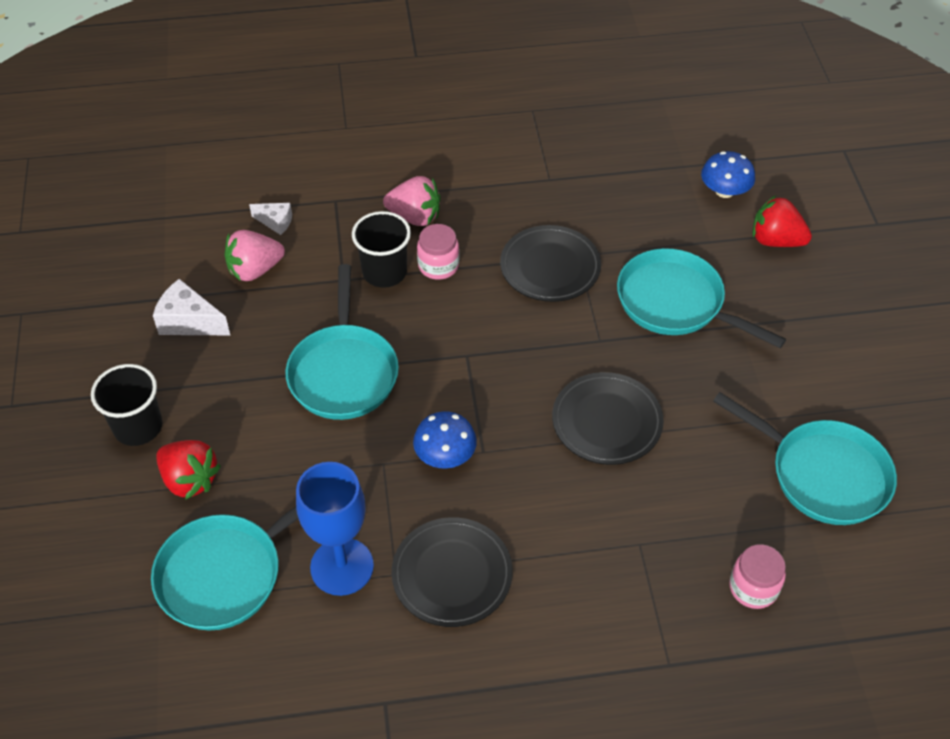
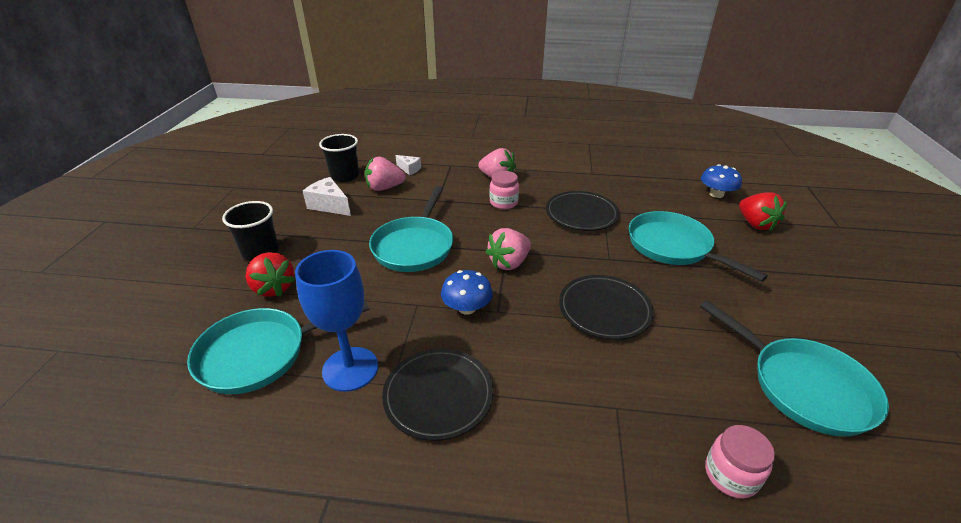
camera: 15 degrees right, 15 degrees down
black cup [352,211,411,288] -> black cup moved to [319,134,359,182]
red strawberry [753,196,812,247] -> red strawberry turned 150 degrees counterclockwise [739,192,787,231]
none -> pink strawberry [486,228,531,270]

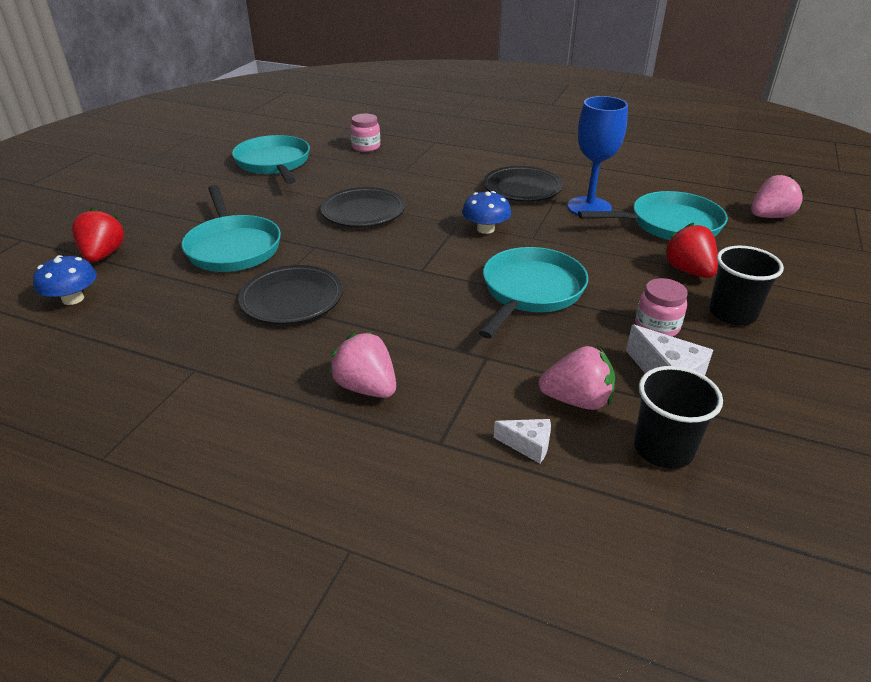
camera: 165 degrees left, 0 degrees up
white cheese [396,155,421,175] -> white cheese turned 150 degrees clockwise [494,419,551,464]
pink strawberry [486,228,531,270] -> pink strawberry moved to [751,174,805,218]
pink jar [490,171,519,209] -> pink jar moved to [635,278,688,337]

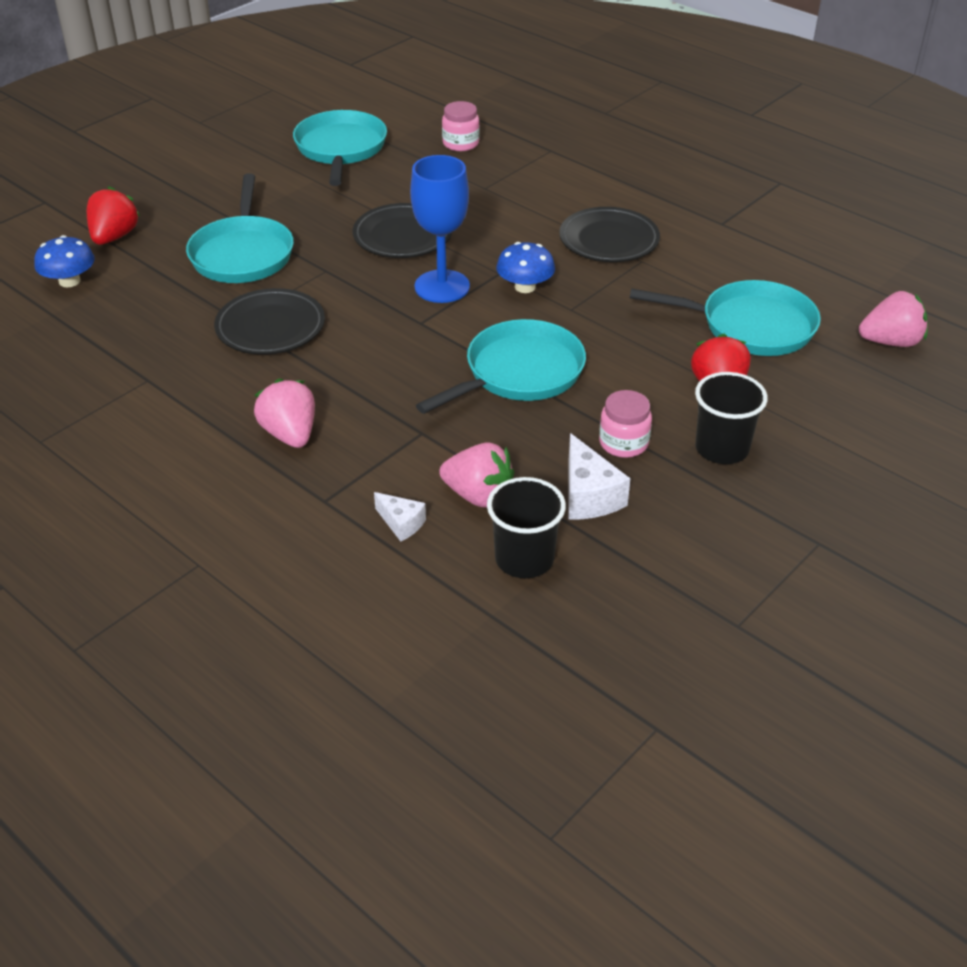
camera: 20 degrees right, 5 degrees up
blue goblet [568,96,628,215] -> blue goblet moved to [410,155,470,303]

